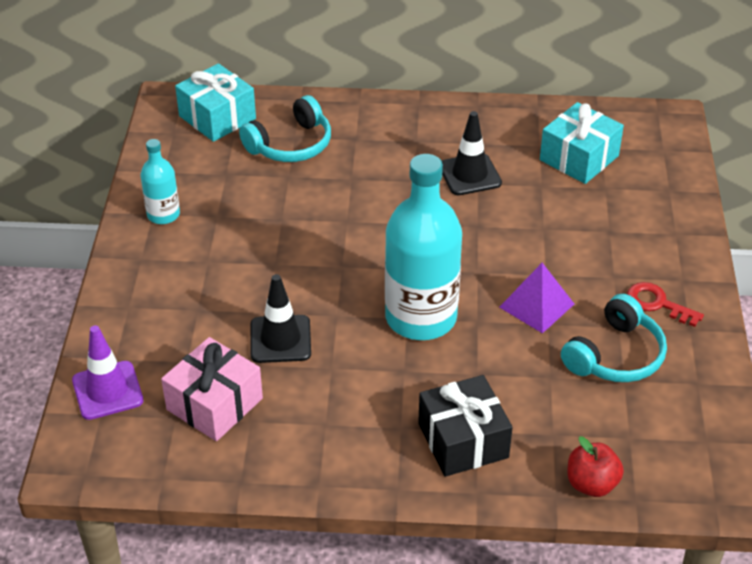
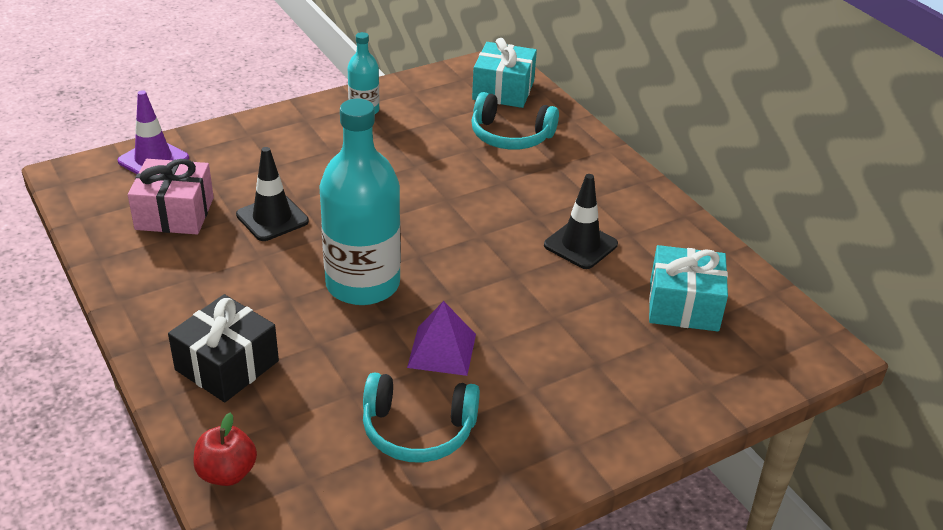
camera: 55 degrees right, 5 degrees down
red key [627,282,704,327] -> none

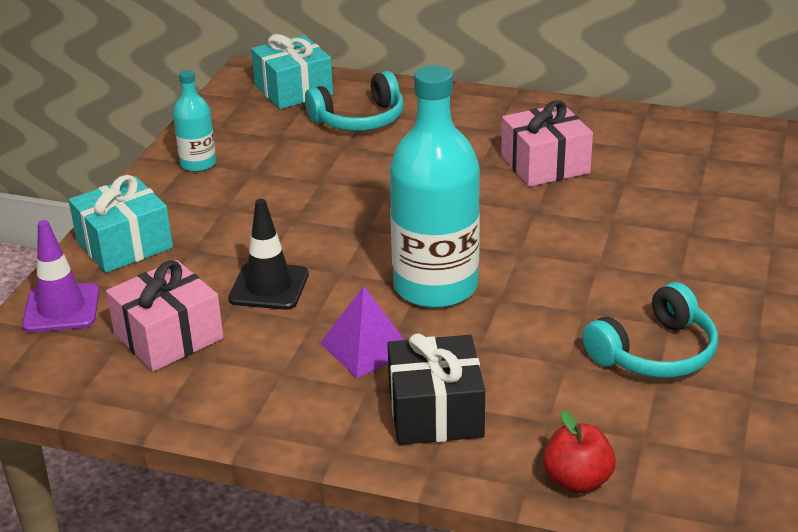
camera: 40 degrees left, 5 degrees down
purple pyramid [407,301,476,376] -> purple pyramid moved to [320,286,405,378]
black traffic cone [544,174,618,269] -> pink gift [501,100,593,187]
turquoise gift [649,245,728,331] -> turquoise gift moved to [69,175,173,273]

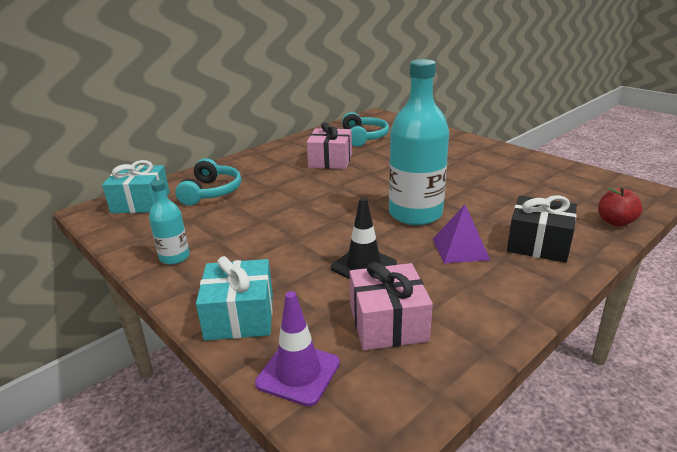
camera: 60 degrees left, 5 degrees down
turquoise headphones [583,282,718,378] -> turquoise headphones moved to [342,112,389,147]

